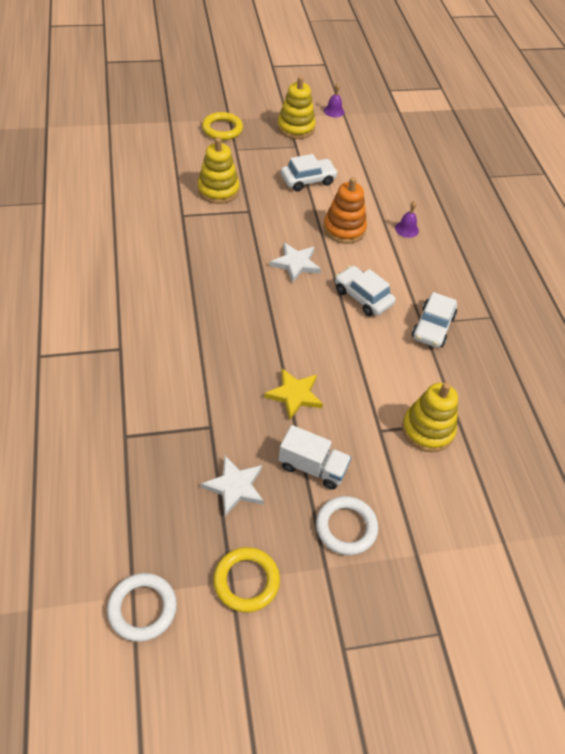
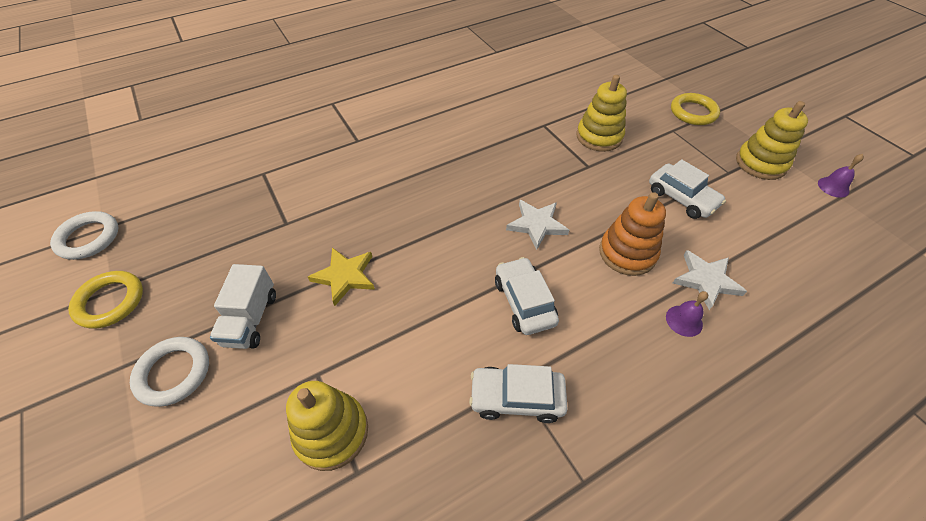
camera: 75 degrees right, 0 degrees up
white star [201,456,264,516] -> white star moved to [673,250,747,310]
white car [335,266,396,316] -> white car turned 45 degrees counterclockwise [495,257,559,335]

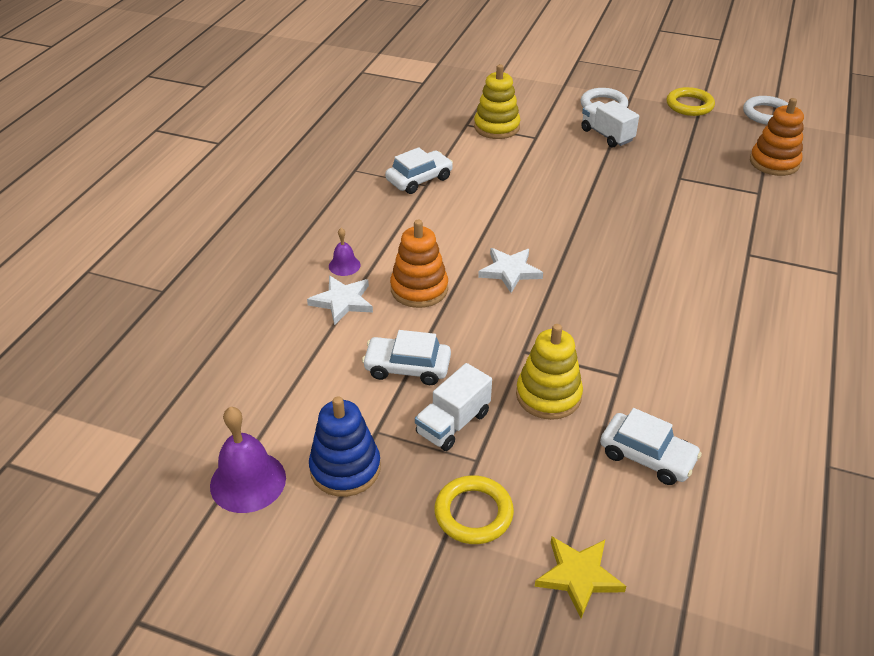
camera: 140 degrees right, 10 degrees down
yellow star [308,247,375,306] -> yellow star moved to [535,536,626,618]
white car [495,257,559,335] -> white car moved to [600,408,702,485]
yellow stacking toy [736,101,808,180] -> blue stacking toy [309,396,381,497]
purple bell [818,154,864,198] -> purple bell [210,407,286,513], size x1.85
none -> white truck [415,363,492,451]
none -> orange stacking toy [750,98,804,176]

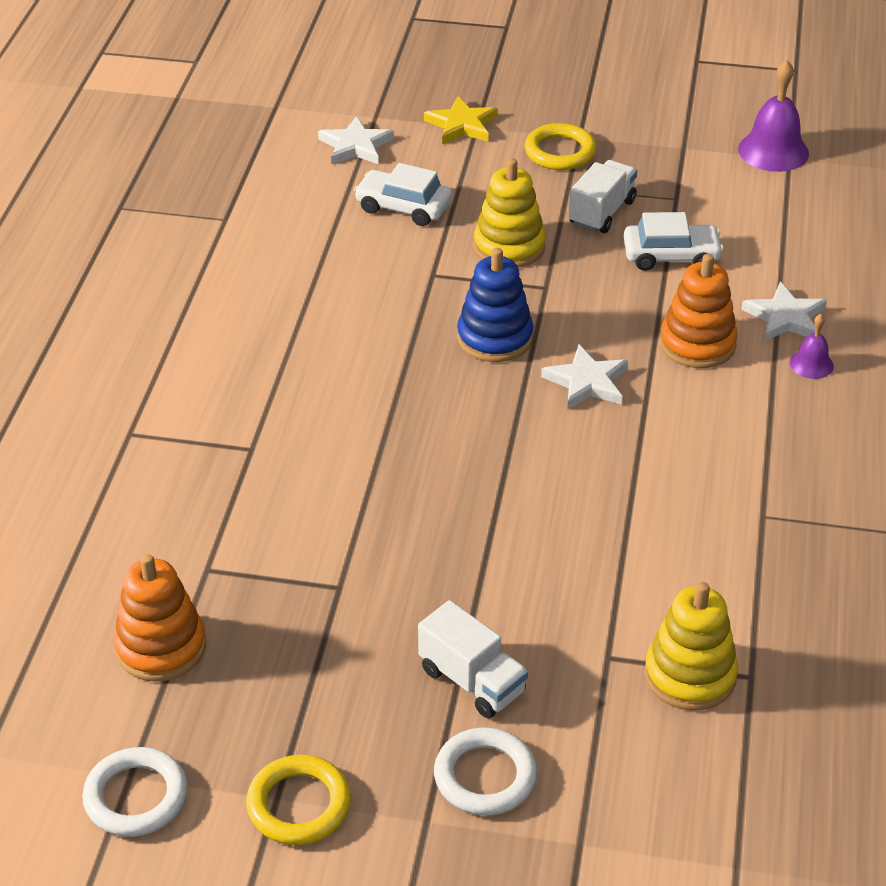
camera: 170 degrees right, 0 degrees up
blue stacking toy [309,396,381,497] -> blue stacking toy moved to [457,248,534,362]
white car [385,147,453,194] -> none
none -> white star [318,116,394,165]

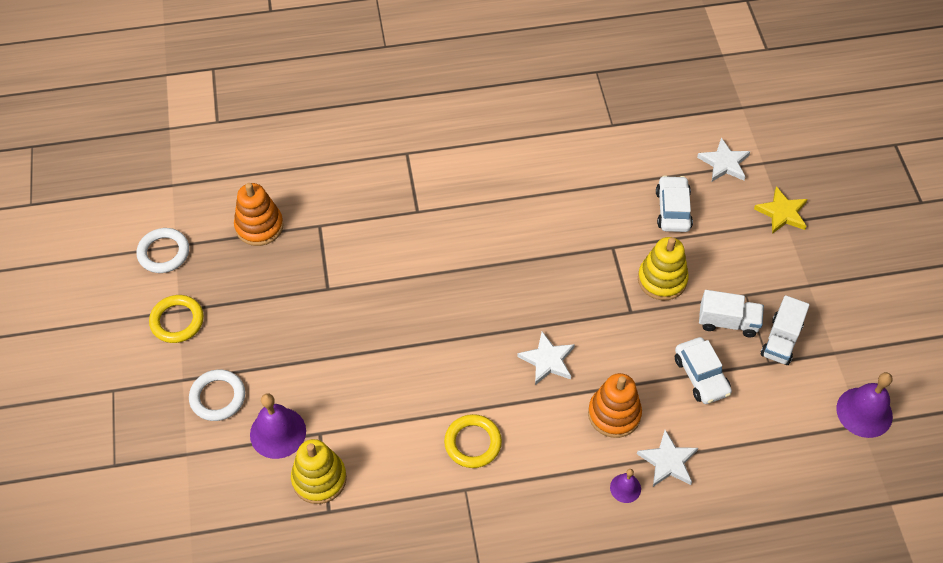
camera: 70 degrees right, 15 degrees up
white truck [418,600,528,718] -> white truck moved to [761,295,809,365]
blue stacking toy [457,248,534,362] -> none
yellow ring [525,123,596,170] -> yellow ring moved to [444,414,502,468]
none -> purple bell [250,393,306,459]

